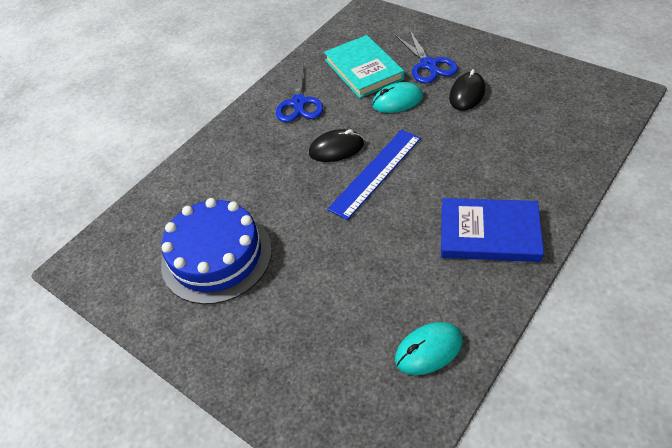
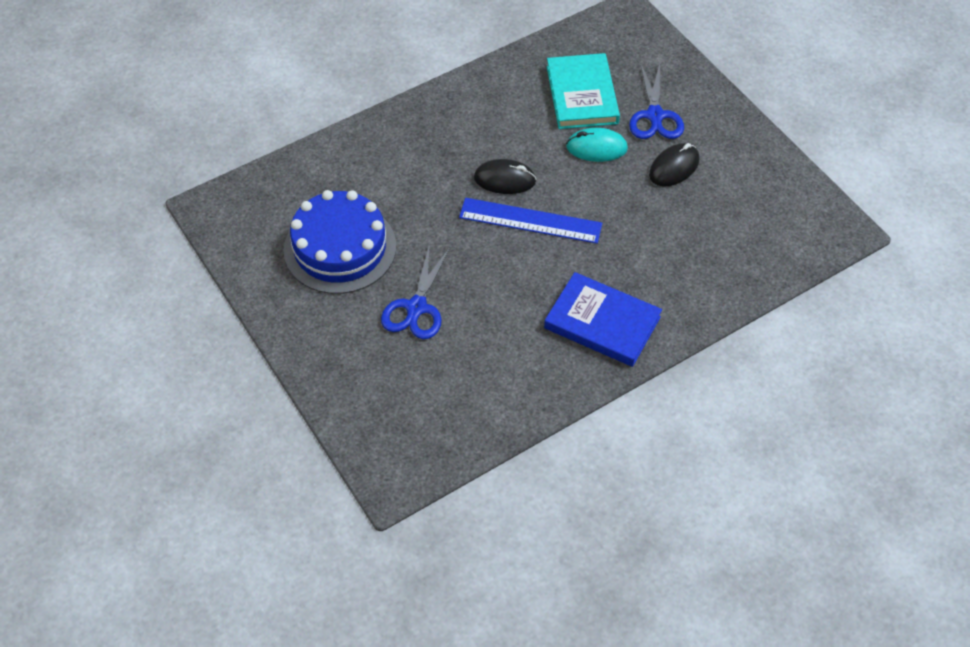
camera: 15 degrees right, 5 degrees up
blue scissors [276,64,323,122] -> blue scissors moved to [381,243,450,339]
blue ruler [327,130,421,220] -> blue ruler turned 45 degrees clockwise [459,198,602,244]
turquoise mouse [395,322,463,375] -> none

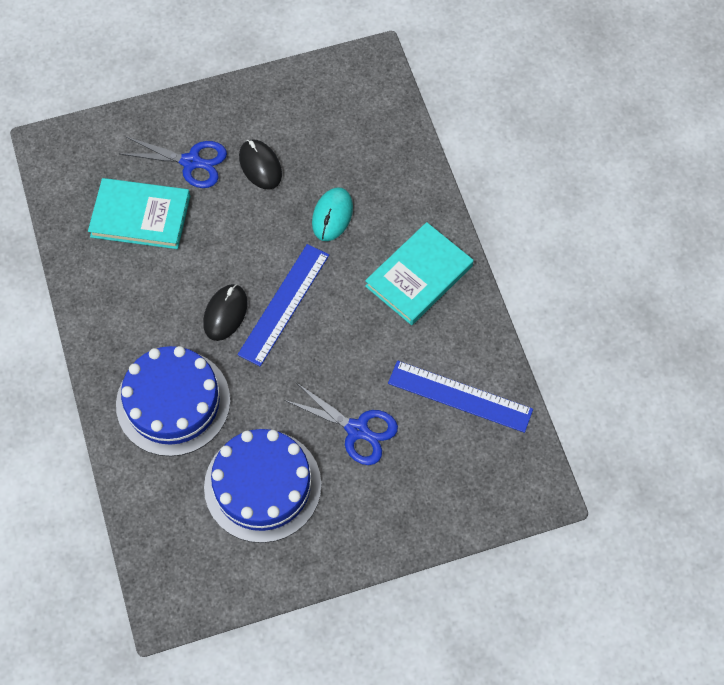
camera: 75 degrees left, 10 degrees up
blue book [544,272,662,367] -> turquoise book [365,222,473,325]
turquoise mouse [566,127,628,162] -> turquoise mouse moved to [312,187,353,241]
none -> blue cake [116,346,230,456]
none -> blue ruler [388,361,533,433]

